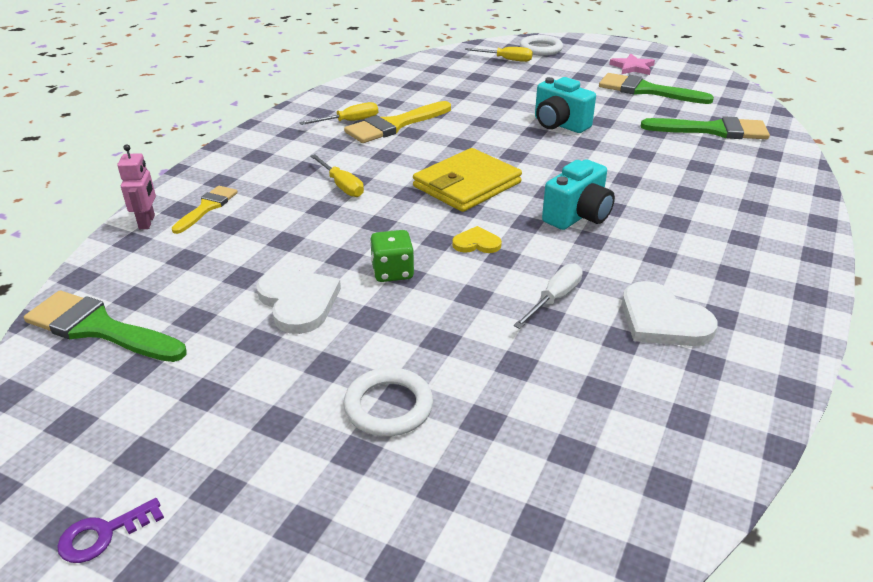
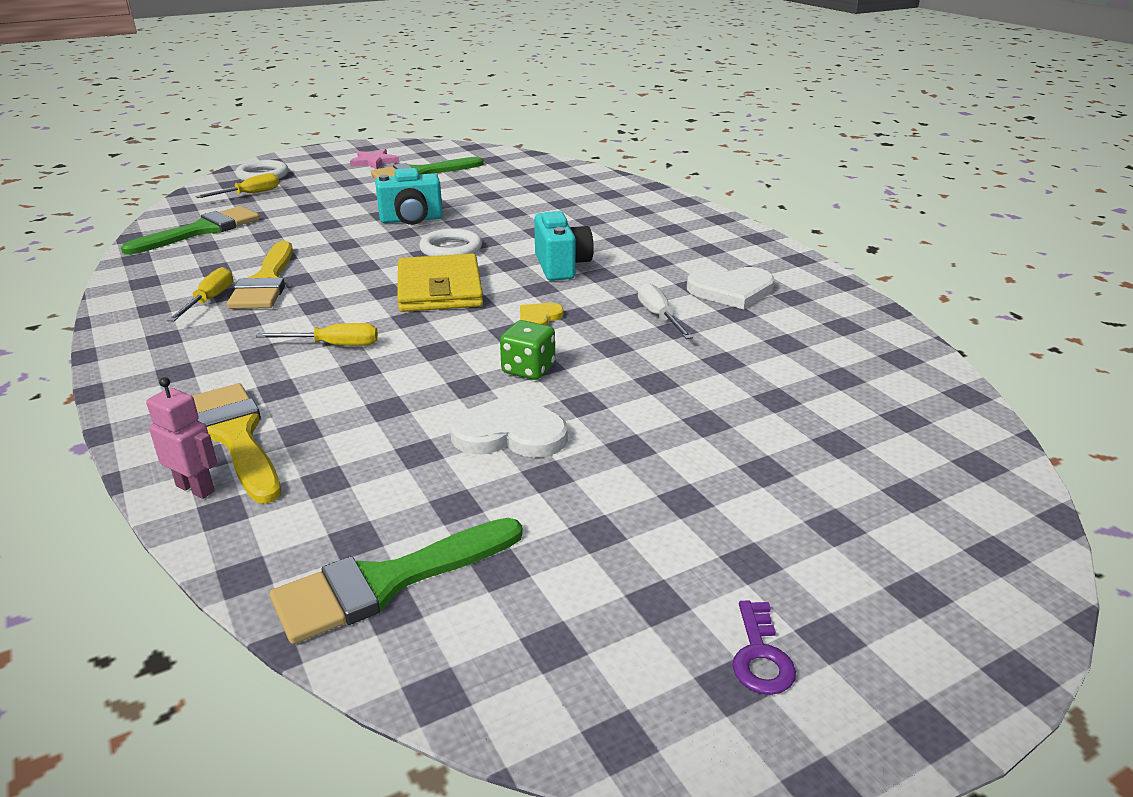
camera: 55 degrees left, 5 degrees down
yellow brush [172,186,238,234] -> yellow brush [192,383,281,504], size x1.65
white ring [343,367,433,437] -> white ring moved to [419,229,482,256]
green brush [641,116,770,139] -> green brush moved to [121,206,260,255]

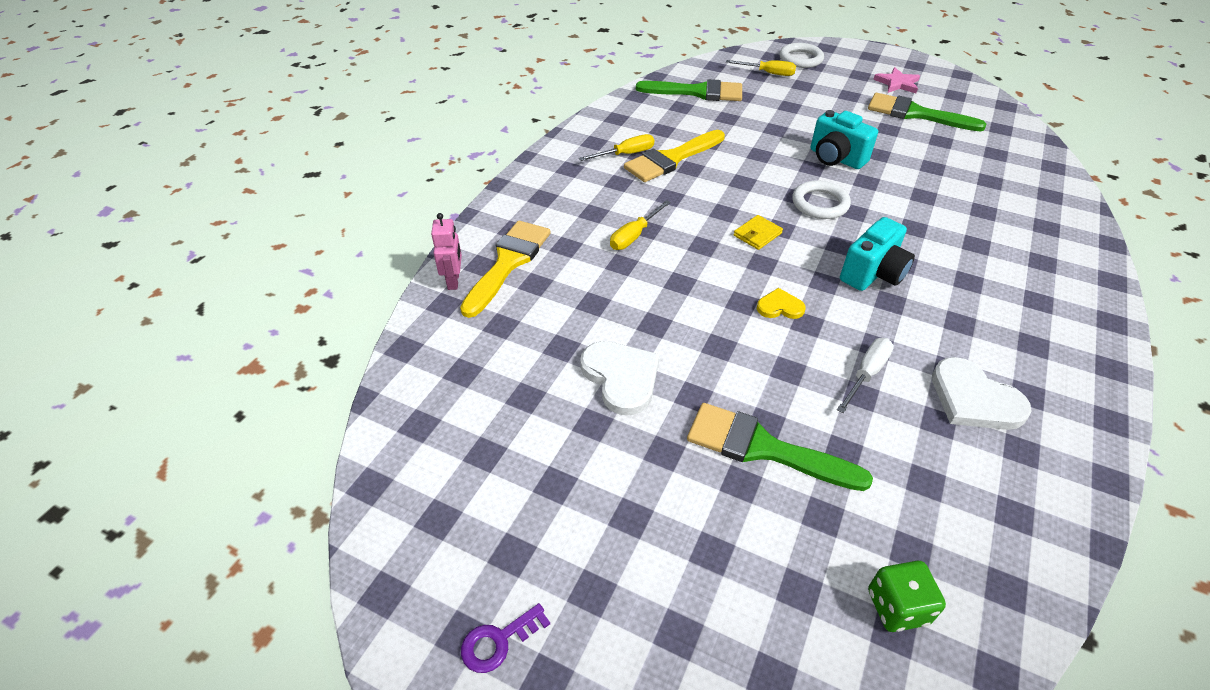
camera: 55 degrees right, 15 degrees up
yellow screwdriver [256,323,378,346] -> yellow screwdriver turned 75 degrees clockwise [610,200,671,250]
green brush [270,518,523,644] -> green brush moved to [687,403,873,491]
yellow wallet [397,253,483,312] -> yellow wallet [734,215,783,250], size x0.46
green dice [500,320,555,380] -> green dice moved to [868,561,946,632]

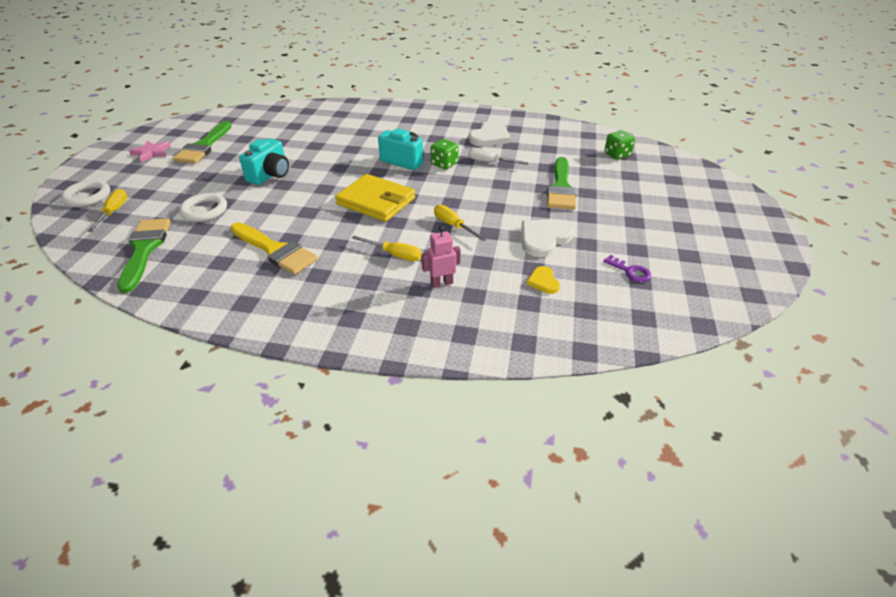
camera: 105 degrees left, 5 degrees down
pink robot [431,213,462,290] -> pink robot moved to [421,226,461,288]
yellow brush [460,221,551,318] -> none
purple key [461,603,550,673] -> purple key moved to [603,255,651,282]
yellow screwdriver [579,134,654,161] -> yellow screwdriver moved to [434,205,487,241]
yellow wallet [734,215,783,250] -> yellow wallet [335,174,415,222], size x2.17
yellow heart [757,288,806,319] -> yellow heart moved to [527,266,560,294]
white ring [792,181,851,219] -> white ring moved to [179,193,227,222]
none -> green dice [430,139,459,169]

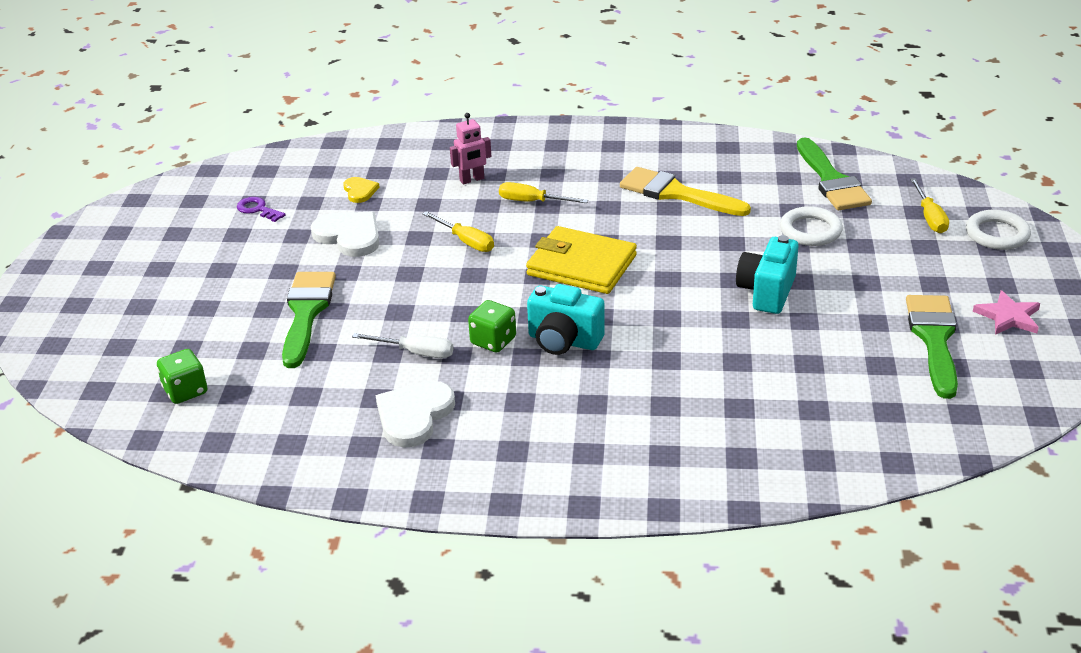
camera: 175 degrees right, 5 degrees down
white heart [522,219,574,257] -> white heart turned 90 degrees counterclockwise [311,211,379,257]

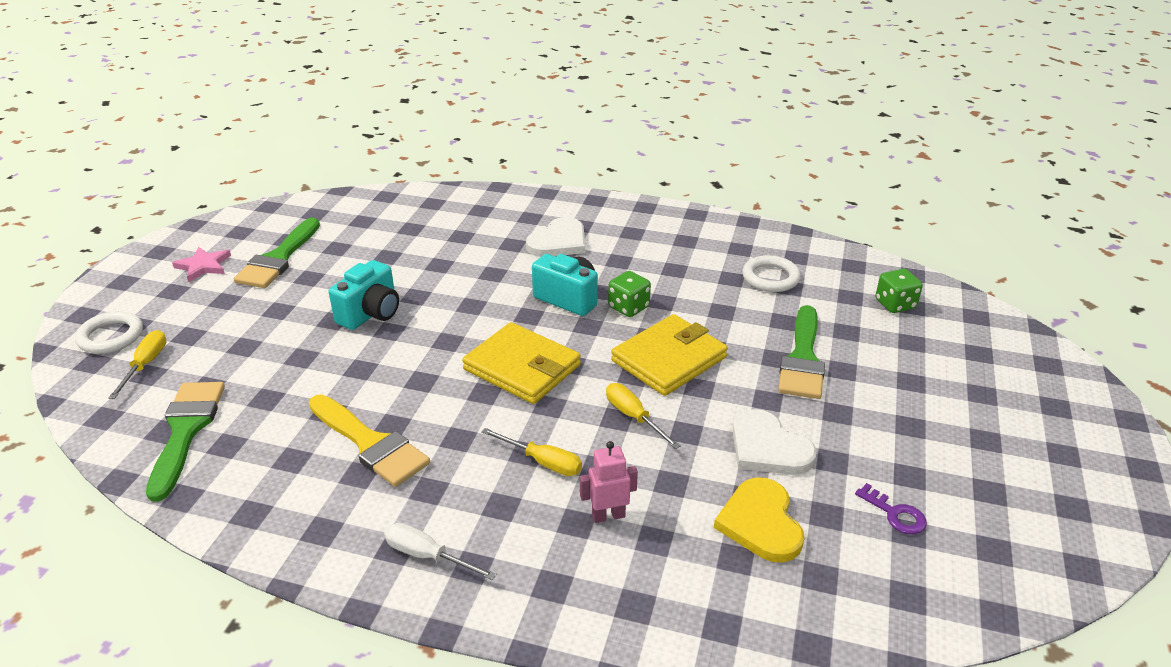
camera: 170 degrees left, 0 degrees up
yellow heart [343,177,380,203] -> yellow heart [714,477,804,563], size x1.79
white screwdriver [352,333,454,358] -> white screwdriver moved to [384,523,497,580]
white heart [376,381,455,448] -> white heart moved to [526,217,585,257]
white ring [780,206,843,246] -> white ring moved to [742,255,801,292]
none -> yellow wallet [611,314,728,396]

